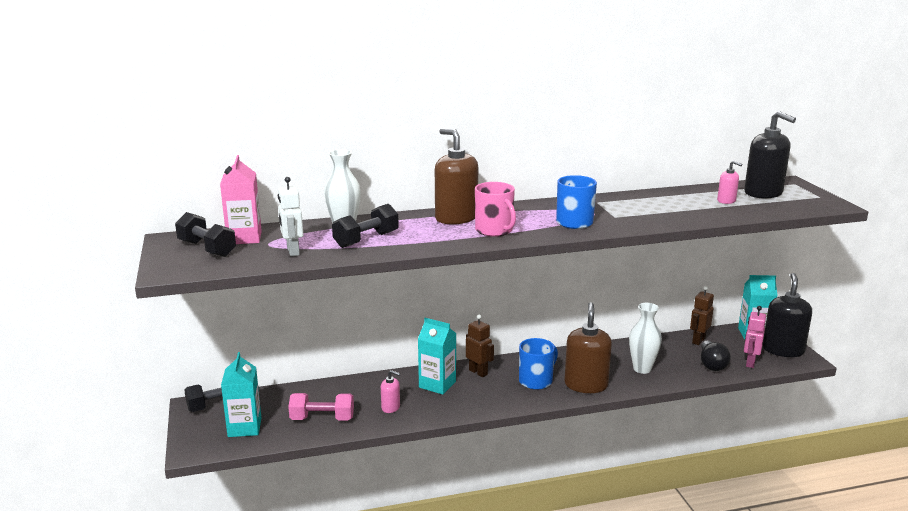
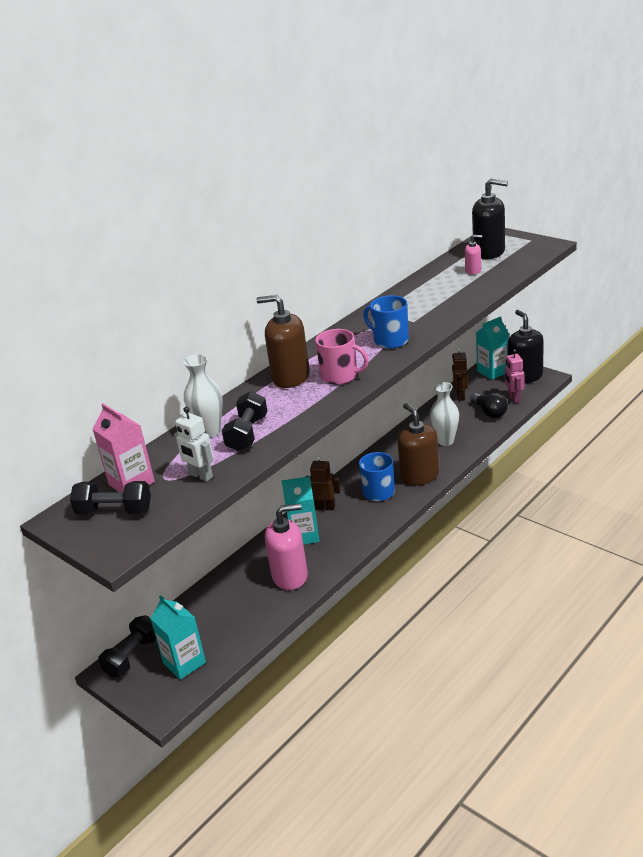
camera: 30 degrees left, 10 degrees up
pink dumbbell [288,393,354,421] -> none
pink soap dispenser [381,370,400,413] -> pink soap dispenser [265,504,308,590], size x2.03

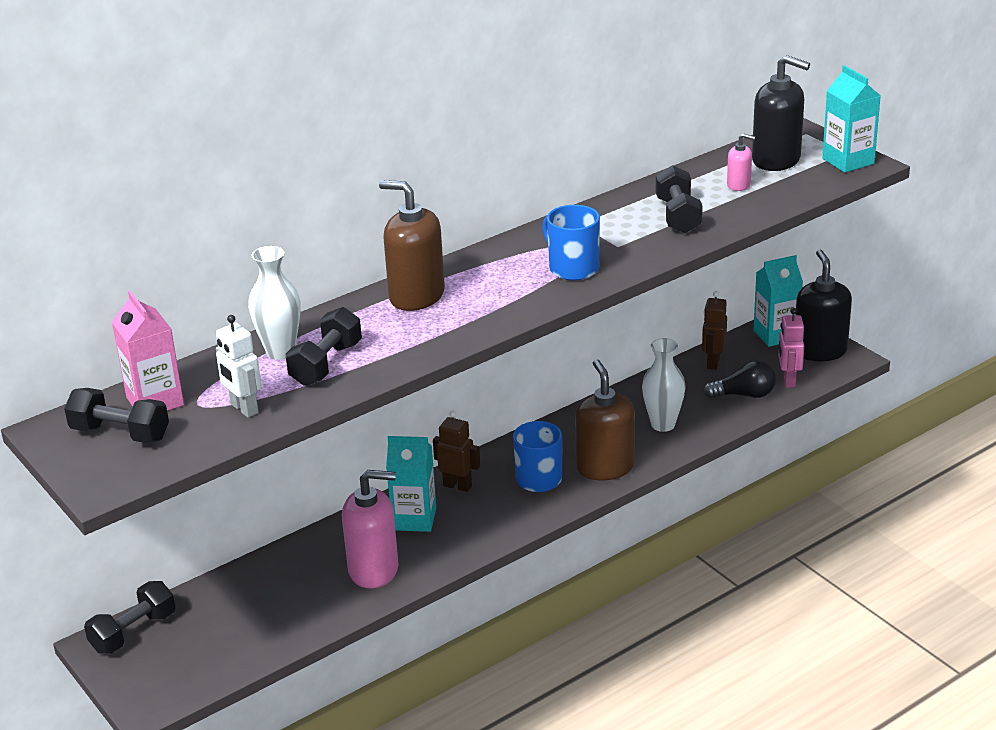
camera: 10 degrees right, 0 degrees up
turquoise carton [150,595,206,680] -> turquoise carton moved to [822,65,881,173]
pink mug [315,329,369,385] -> none
black light bulb [470,393,508,418] -> black light bulb turned 75 degrees counterclockwise [703,360,776,398]
none -> black dumbbell [656,165,703,233]

